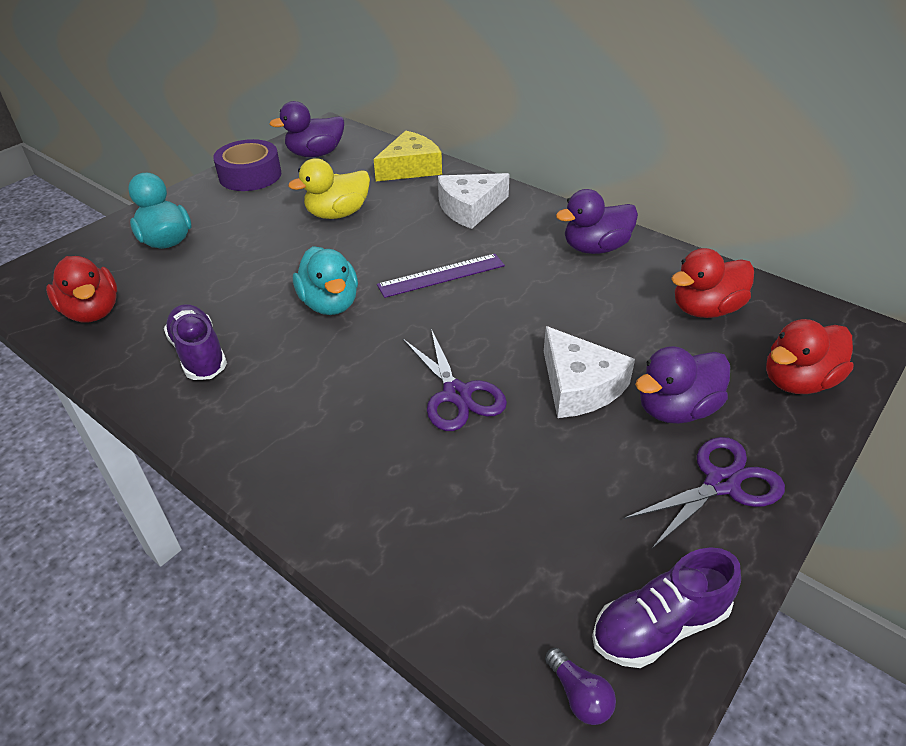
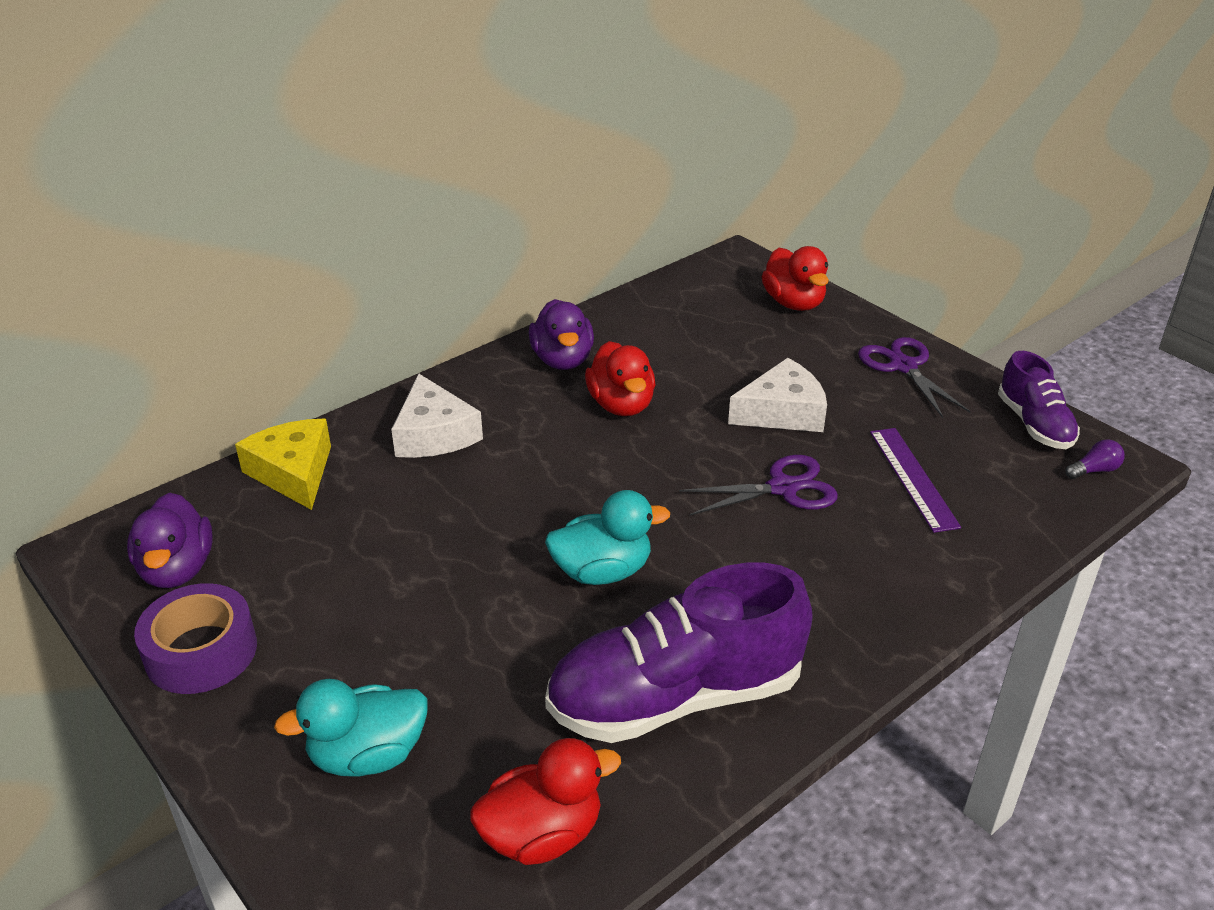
camera: 80 degrees left, 5 degrees down
purple shoe [164,304,227,380] -> purple shoe [545,563,813,743], size x1.81
yellow duck [288,158,370,219] -> none
purple ruler [377,254,505,298] -> purple ruler moved to [870,428,961,533]
purple duck [635,346,730,424] -> none
red duck [671,248,754,318] -> red duck moved to [585,341,655,416]

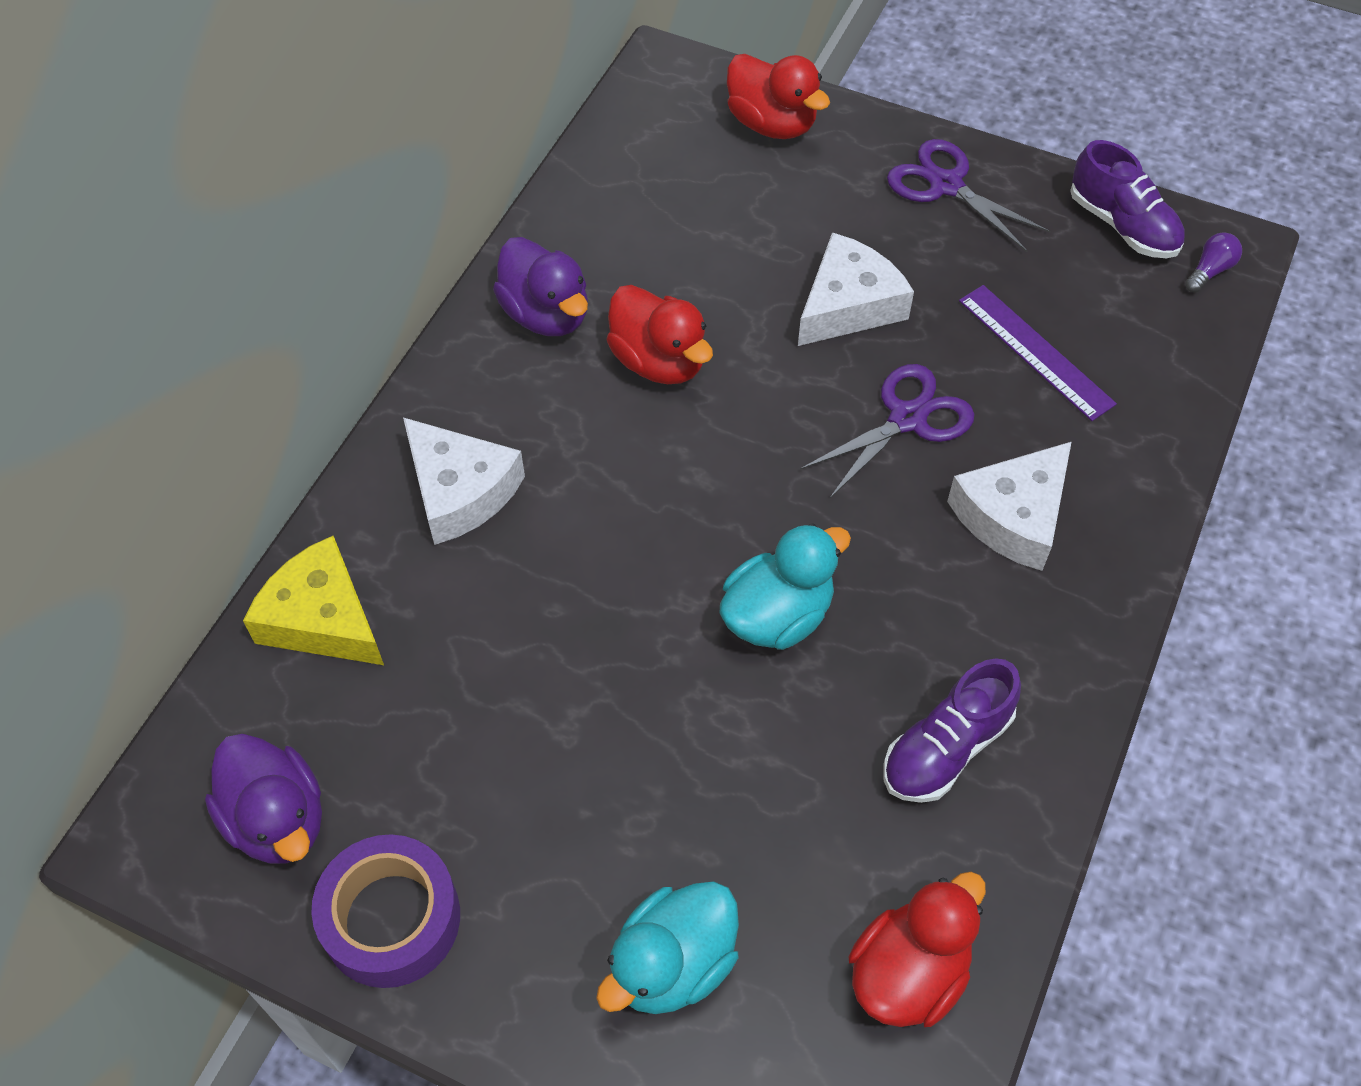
camera: 25 degrees left, 20 degrees up
purple shoe [545,563,813,743] -> purple shoe [883,658,1021,803], size x0.55
none -> white cheese [947,442,1071,571]

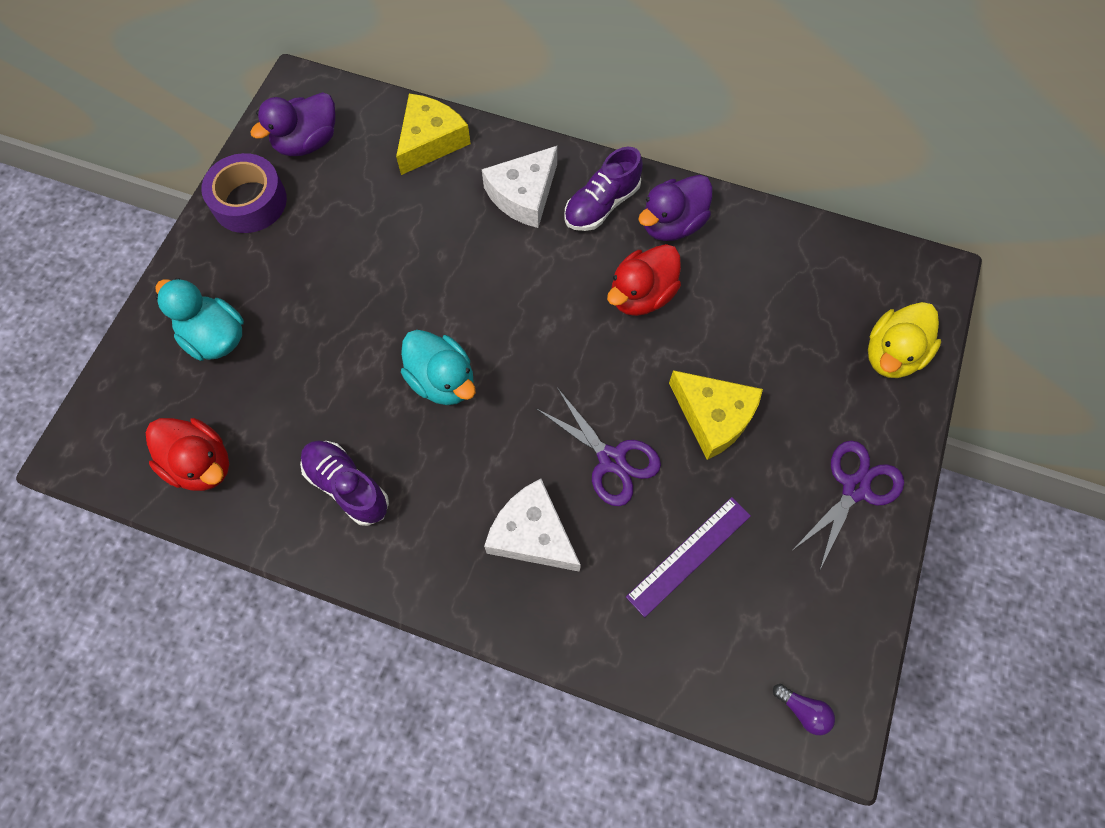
camera: 85 degrees right, 10 degrees up
red duck [727,54,830,139] -> yellow duck [868,302,941,378]
white cheese [798,232,914,346] -> yellow cheese [669,370,763,460]
purple shoe [1070,140,1185,258] -> purple shoe moved to [564,147,643,231]

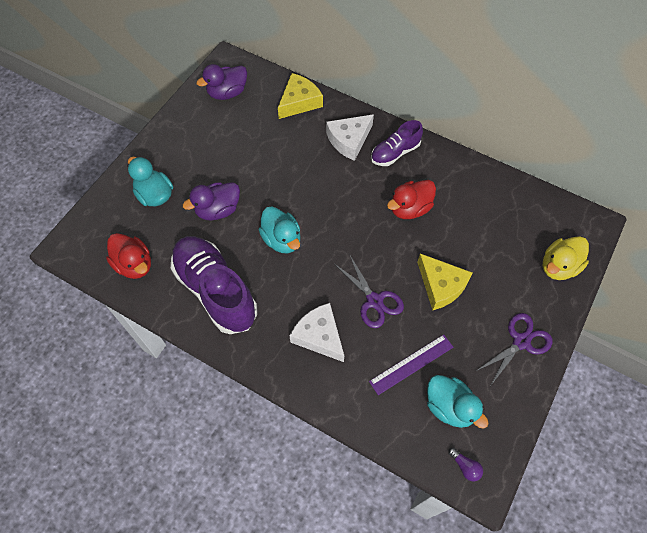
camera: 10 degrees right, 5 degrees down
purple tape [201,153,287,233] -> none
purple shoe [300,441,389,526] -> purple shoe [171,236,257,334], size x1.81
purple duck [638,175,713,241] -> purple duck moved to [183,182,240,221]
none -> turquoise duck [427,375,489,429]

